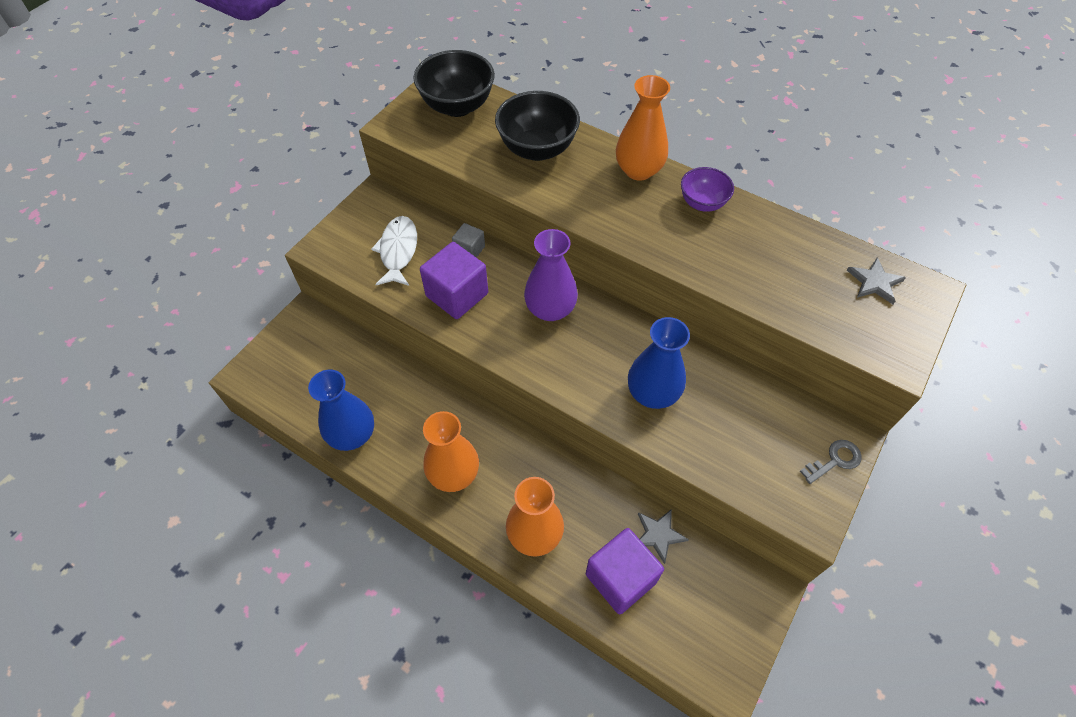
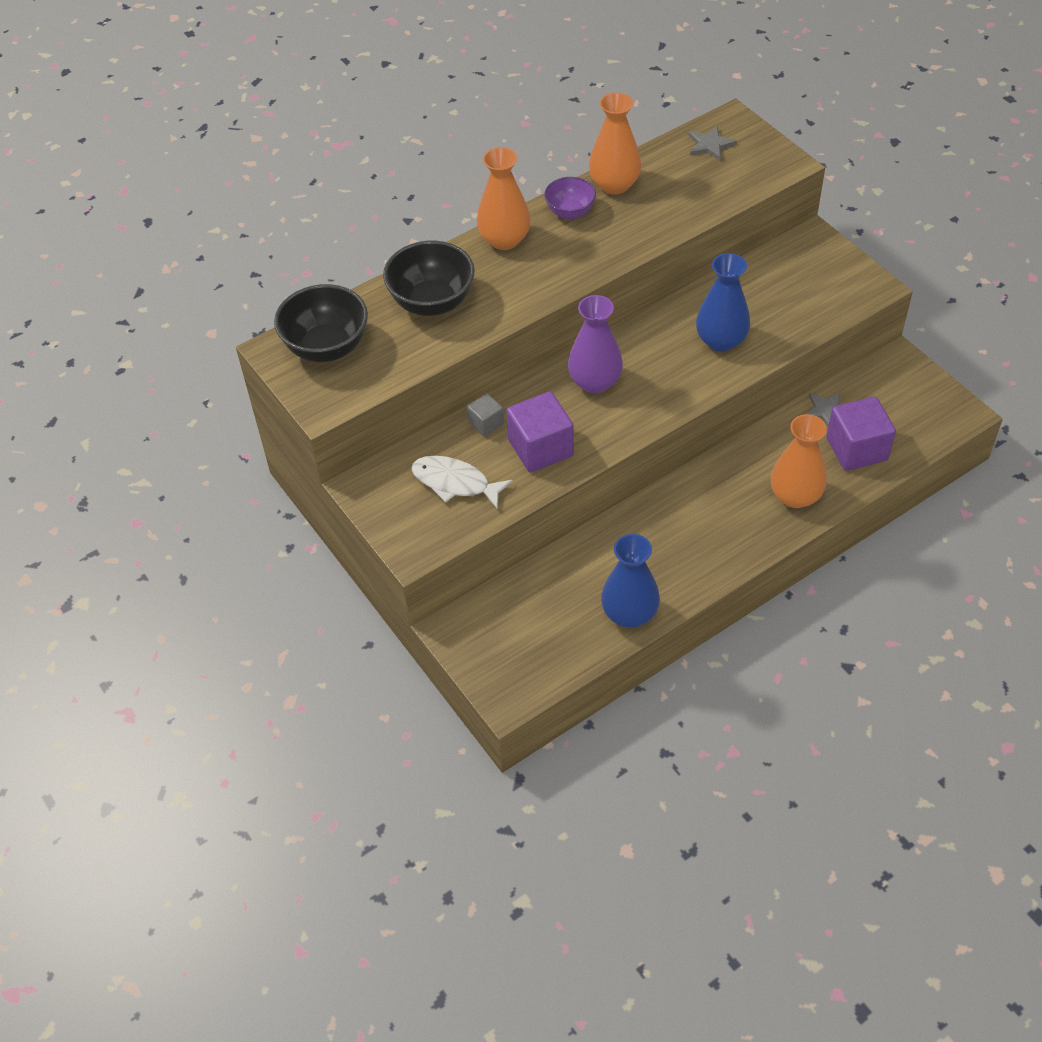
camera: 65 degrees left, 5 degrees down
orange vase [423,411,479,492] -> orange vase moved to [589,92,641,195]
grey key [800,440,862,484] -> none

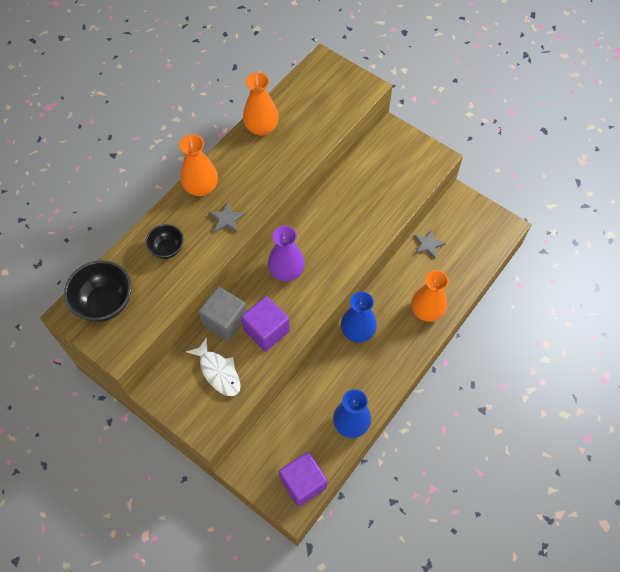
camera: 20 degrees left, 10 degrees up
black bowl [383,241,475,316] -> black bowl [145,224,184,259], size x0.60
white fish [411,456,513,508] -> white fish turned 135 degrees counterclockwise [186,337,241,396]
grey cube [467,393,504,437] -> grey cube [198,287,247,341], size x1.89
purple bowl [544,177,596,219] -> none
grey star [688,126,737,161] -> grey star moved to [209,202,246,233]
blue vase [696,253,750,352] -> blue vase moved to [341,291,377,343]
purple cube [826,397,896,471] -> purple cube moved to [279,452,327,507]

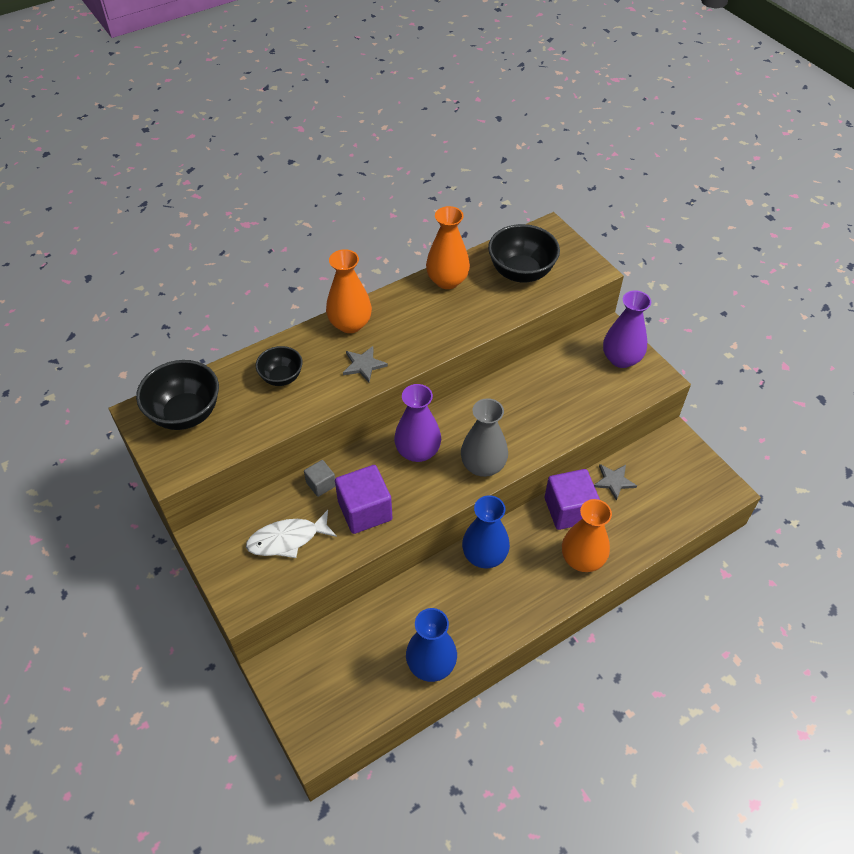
camera: 20 degrees right, 10 degrees down
white fish [186,337,241,396] -> white fish turned 90 degrees clockwise [246,510,337,558]
grey cube [198,287,247,341] -> grey cube [304,460,336,497], size x0.53
purple cube [279,452,327,507] -> purple cube moved to [545,469,600,530]
none -> grey vase [461,398,508,477]
none -> black bowl [488,224,560,283]
none -> purple vase [603,290,651,368]

